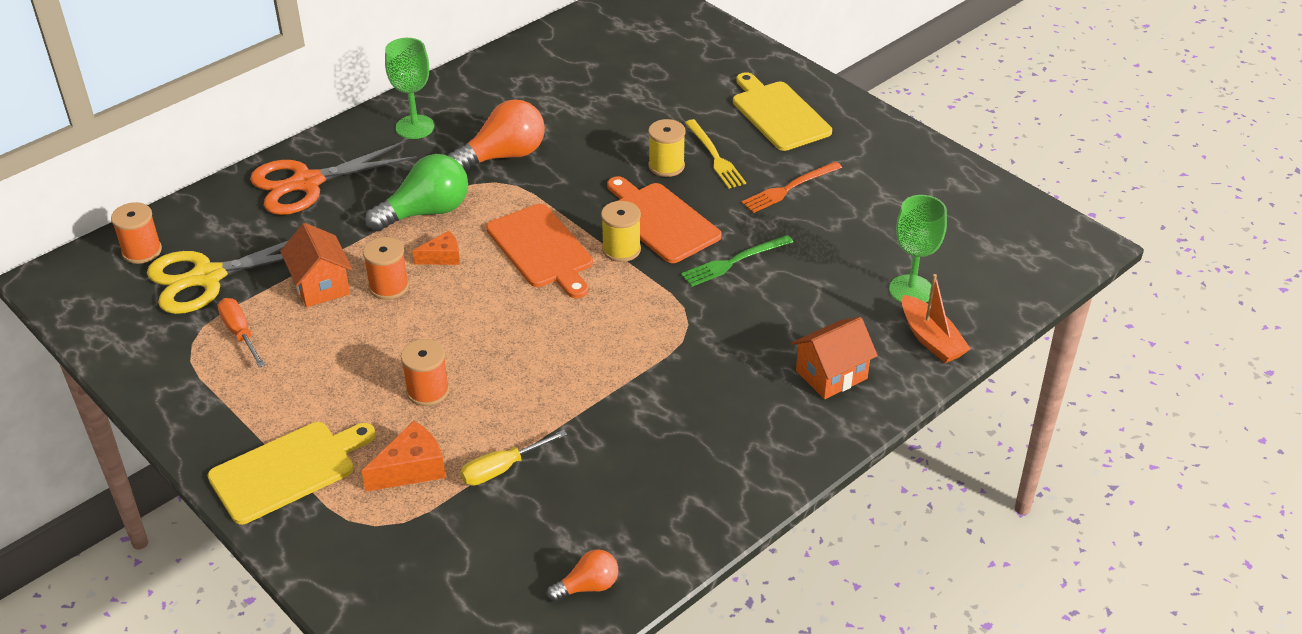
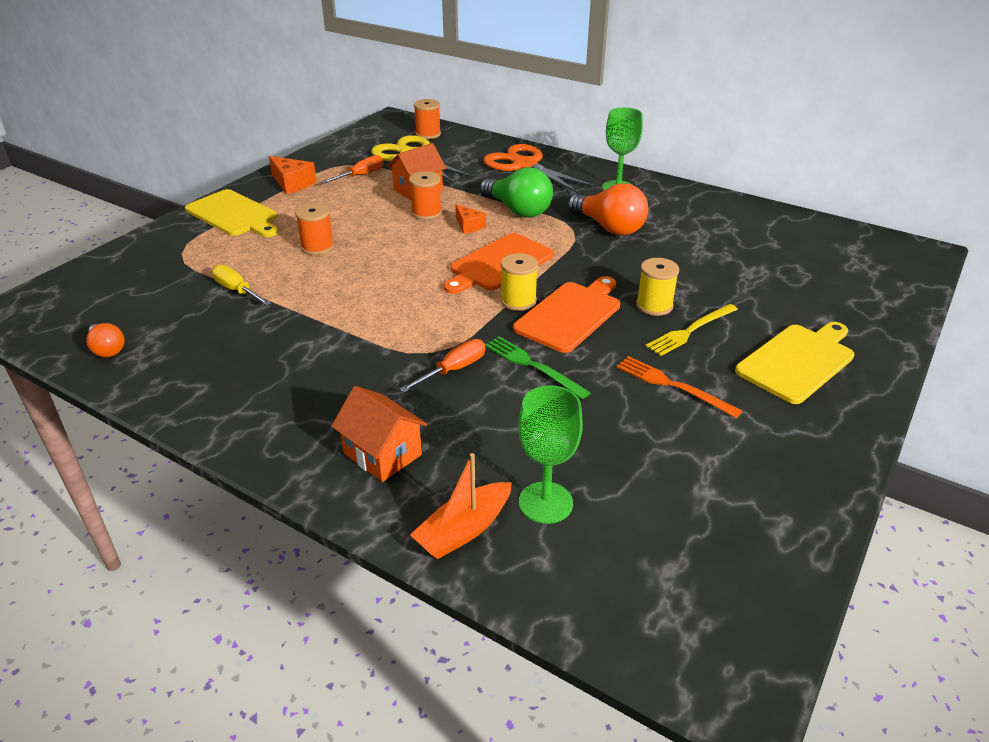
camera: 75 degrees right, 5 degrees down
orange cheese [362,421,446,492] -> orange cheese moved to [269,156,317,194]
none -> orange screwdriver [400,339,485,393]

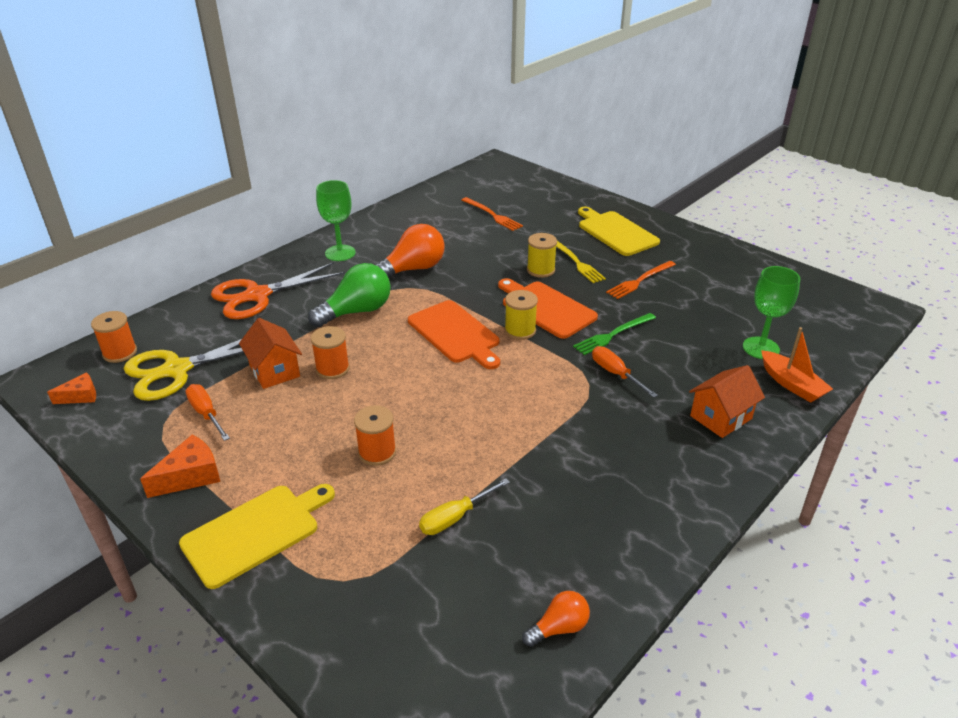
camera: 80 degrees left, 0 degrees up
orange cheese [455,204,486,234] -> orange cheese moved to [47,372,96,404]
none -> orange fork [462,197,523,231]

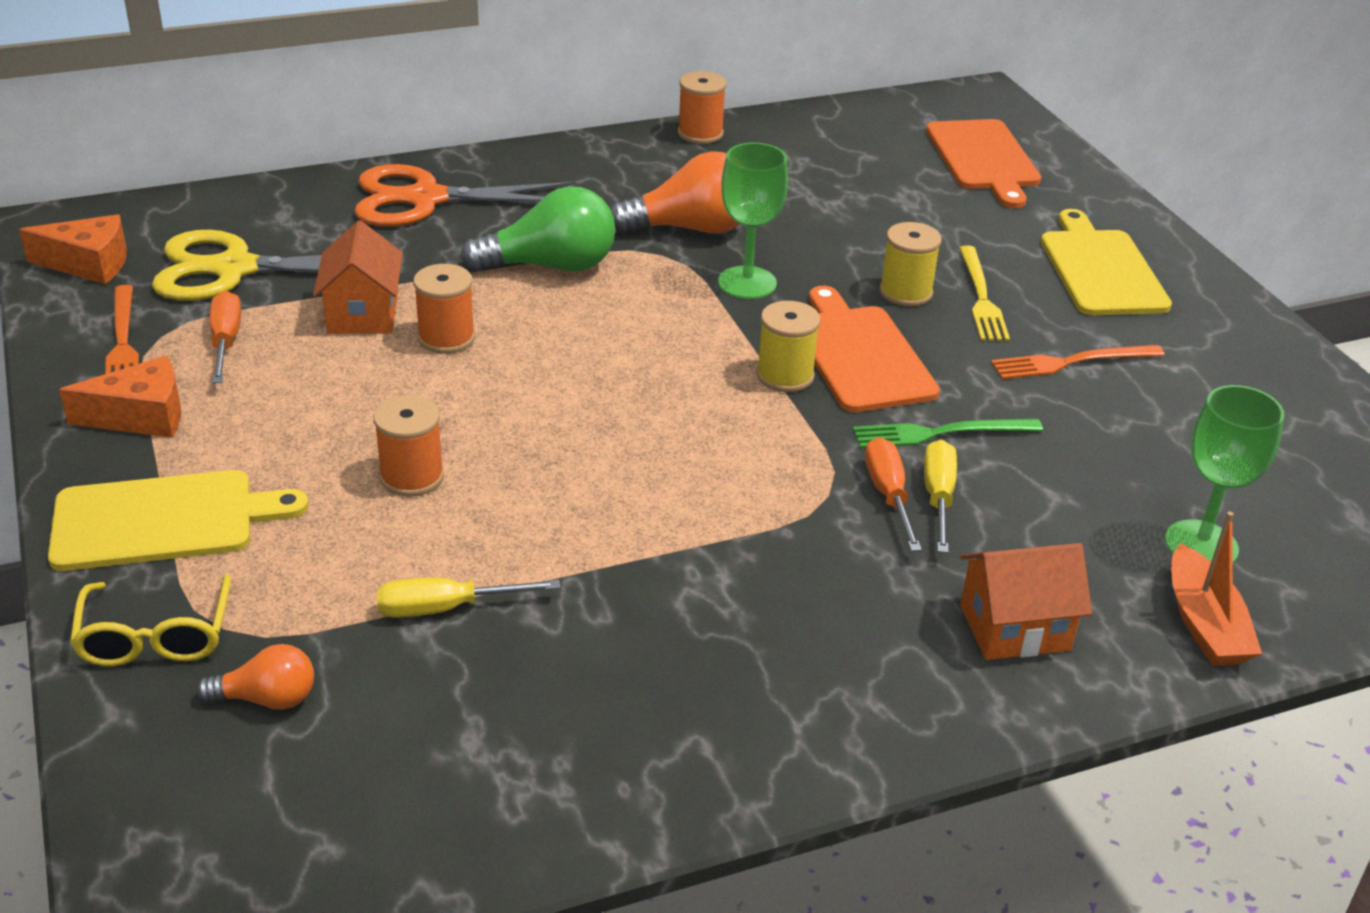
camera: 25 degrees right, 0 degrees up
orange cheese [47,372,96,404] -> orange cheese [19,214,127,284], size x1.52
orange spool [91,311,137,363] -> orange spool moved to [678,71,726,144]
green goblet [316,180,356,261] -> green goblet moved to [718,143,788,299]
orange cutting board [408,300,500,369] -> orange cutting board moved to [926,119,1041,208]
orange fork [462,197,523,231] -> orange fork moved to [105,285,139,374]
orange light bulb [522,591,590,647] -> orange light bulb moved to [196,644,314,710]
none -> yellow glasses [70,574,231,666]
none -> yellow screwdriver [924,440,957,553]

